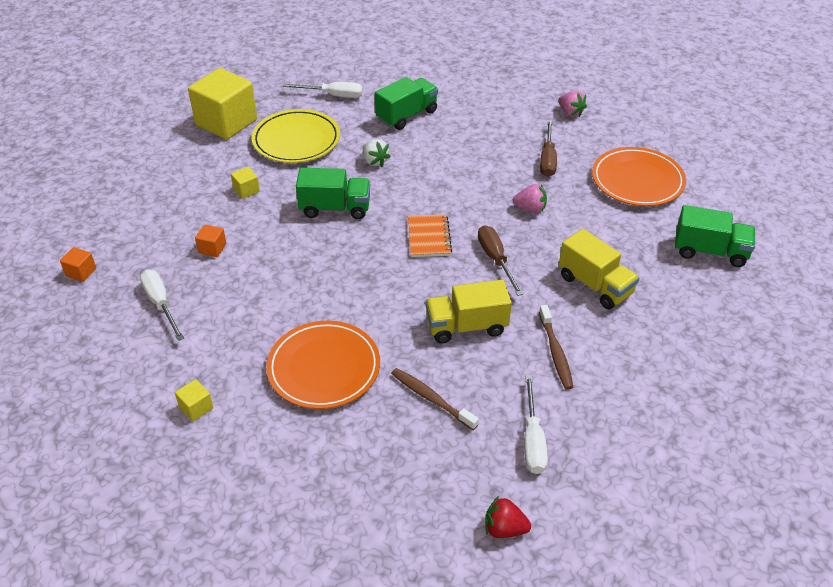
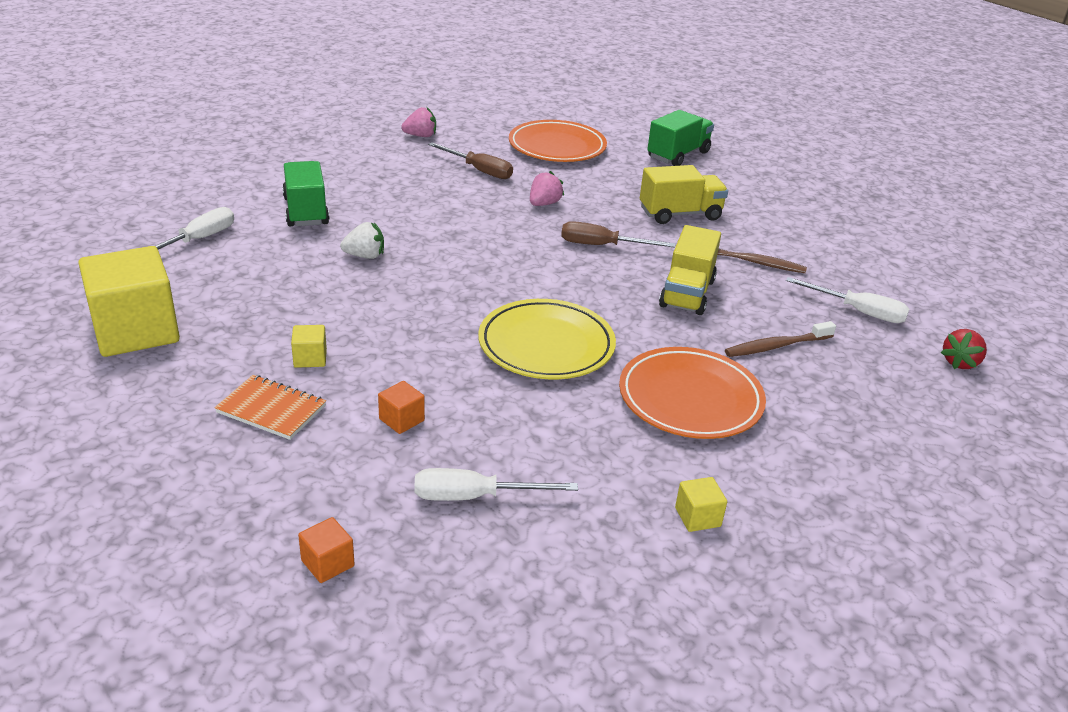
camera: 65 degrees left, 10 degrees down
yellow plate [252,109,340,163] -> yellow plate moved to [478,299,616,379]
green truck [296,168,370,219] -> none
orange notebook [408,214,452,257] -> orange notebook moved to [214,375,326,440]

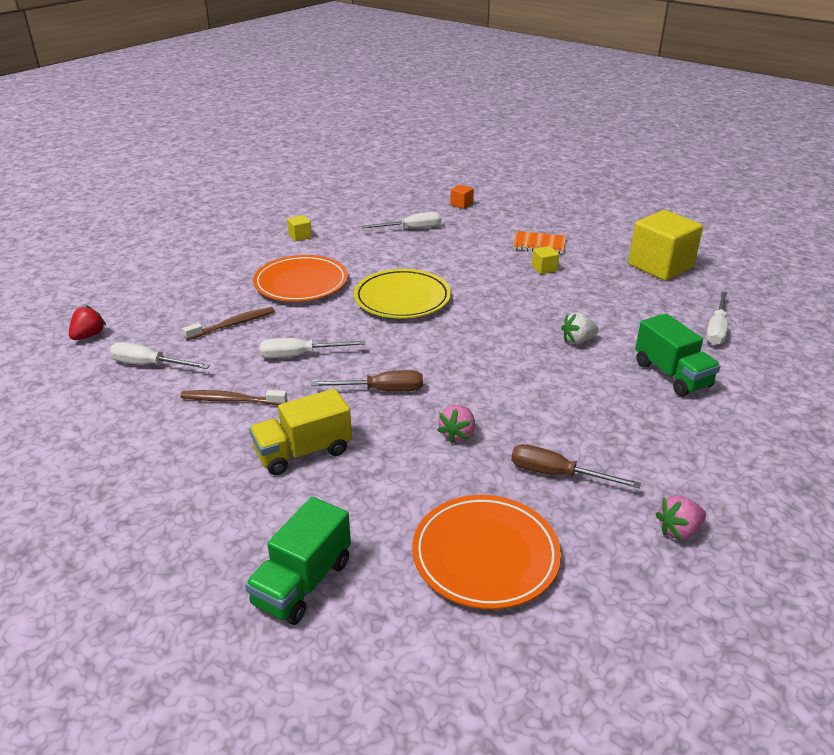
camera: 170 degrees right, 0 degrees up
orange cube [378,381,425,434] -> none
yellow truck [659,225,721,315] -> white screwdriver [259,338,365,358]

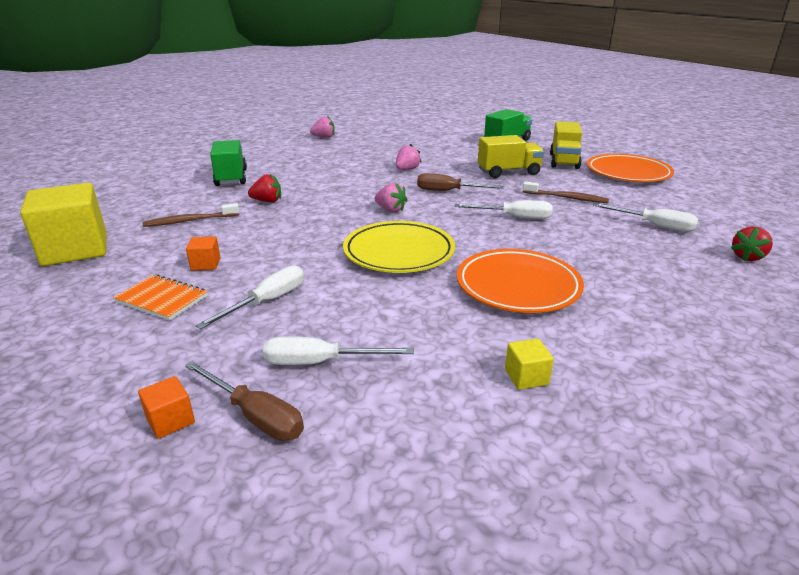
camera: 165 degrees left, 5 degrees down
brown toothbrush [183,307,275,340] -> brown toothbrush moved to [143,203,239,227]
orange plate [412,495,561,610] -> orange plate moved to [587,154,674,182]
brown screwdriver [511,444,641,489] -> brown screwdriver moved to [185,361,304,441]
yellow cube [532,246,559,274] -> orange cube [186,237,221,271]
white strawberry [561,312,599,344] -> red strawberry [248,174,281,202]
white screwdriver [706,291,728,345] -> white screwdriver moved to [195,265,304,329]
none -> pink strawberry [374,183,408,212]
none -> yellow truck [550,121,582,169]

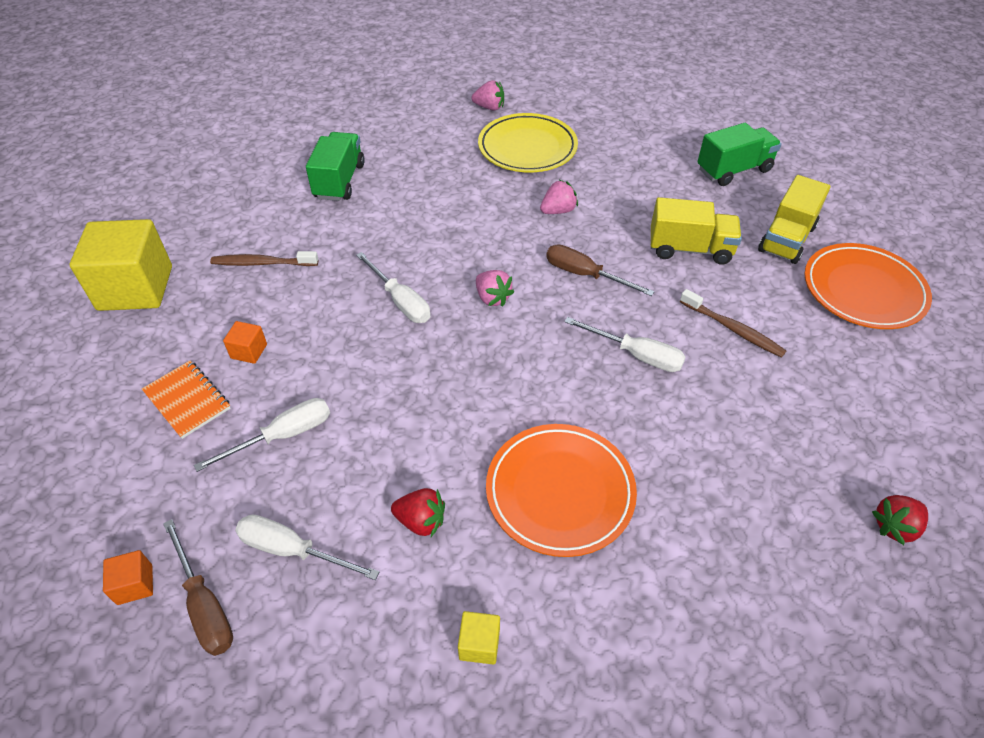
camera: 20 degrees right, 20 degrees up
red strawberry [248,174,281,202] -> red strawberry moved to [391,488,445,537]
yellow plate [343,221,455,273] -> yellow plate moved to [478,113,578,172]
white screwdriver [593,203,698,232] -> white screwdriver moved to [356,252,430,323]

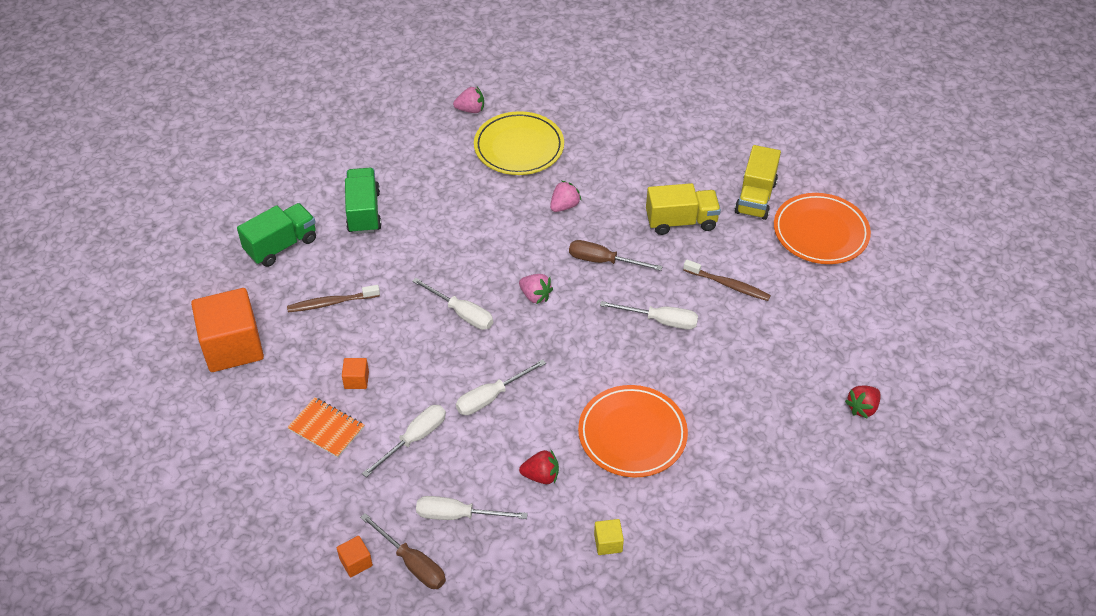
camera: 15 degrees left, 0 degrees up
yellow cube [69,219,172,311] -> orange cube [191,288,264,372]
green truck [697,123,782,186] -> green truck moved to [237,203,316,267]
none -> white screwdriver [456,359,546,415]

